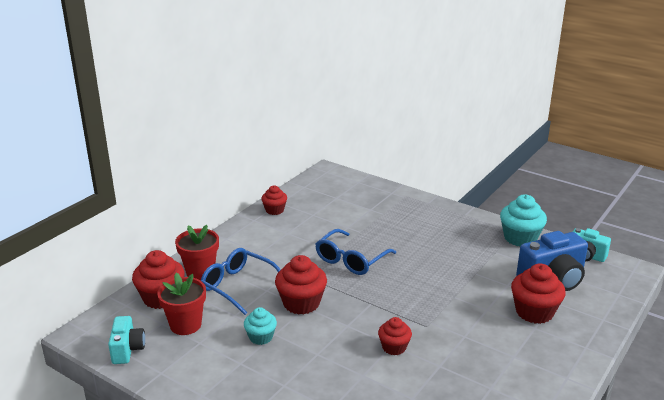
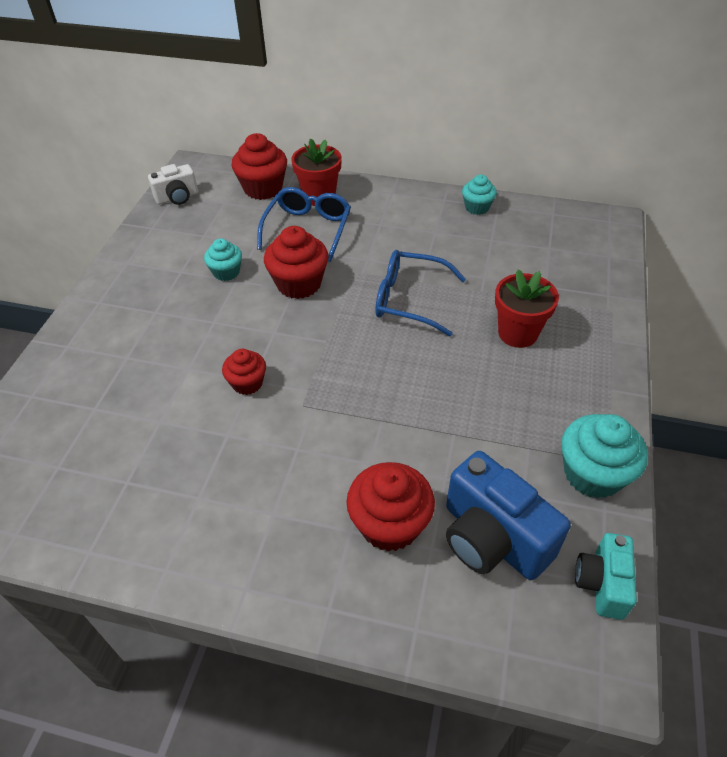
camera: 70 degrees right, 20 degrees up
turquoise camera [108,316,145,364] -> white camera [148,164,198,205]
red flower pot [158,273,206,335] -> red flower pot moved to [495,269,559,348]
red cupcake [261,185,287,215] -> turquoise cupcake [462,174,497,215]

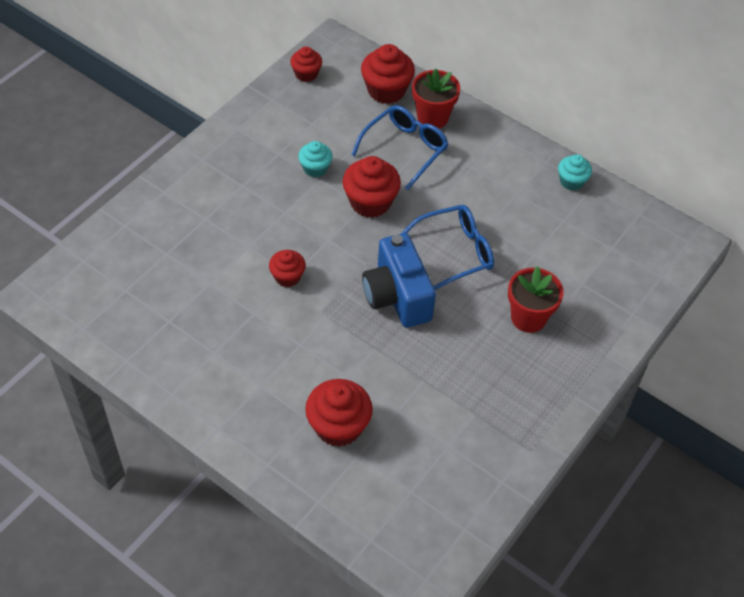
camera: 20 degrees right, 5 degrees up
white camera [148,164,198,205] -> red cupcake [290,47,322,82]
blue glasses [375,250,466,336] -> blue glasses turned 120 degrees clockwise [402,205,494,290]
blue camera [446,451,571,580] -> blue camera moved to [362,233,436,328]
turquoise cupcake [561,414,648,499] -> none
turquoise camera [575,533,637,620] -> none

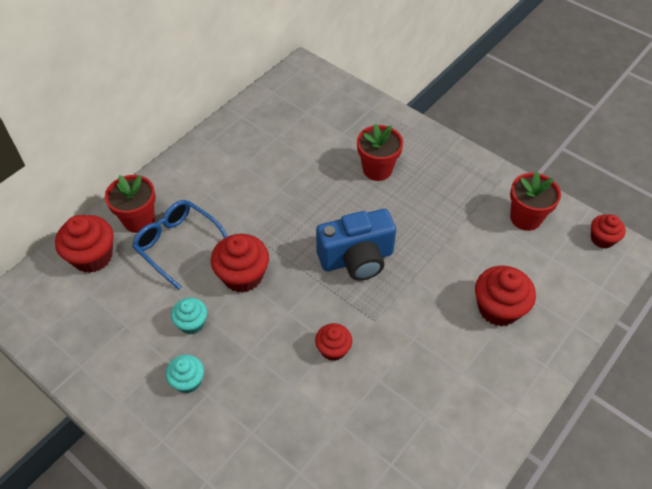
camera: 85 degrees left, 0 degrees up
red cupcake [290,47,322,82] -> red cupcake moved to [591,214,626,248]
blue glasses [402,205,494,290] -> none
turquoise cupcake [558,154,592,191] -> turquoise cupcake moved to [166,355,204,393]
none -> red flower pot [510,172,561,231]

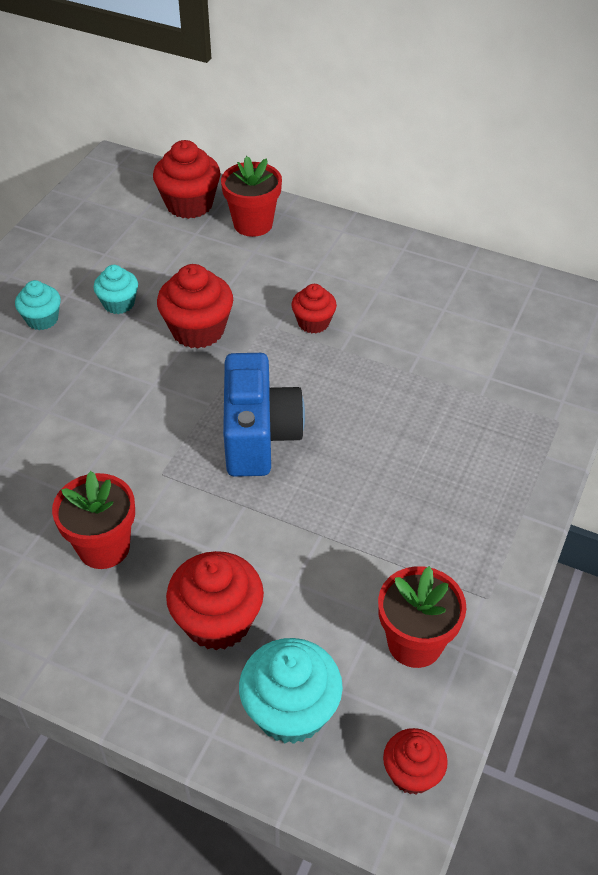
camera: 75 degrees right, 5 degrees down
blue glasses [132,200,228,290] -> none
red cupcake [315,323,352,361] -> red cupcake moved to [291,284,337,333]
blue camera [316,209,396,281] -> blue camera turned 150 degrees counterclockwise [223,353,305,477]
red flower pot [357,124,403,181] -> red flower pot moved to [52,471,135,569]
none -> turquoise cupcake [239,638,343,744]

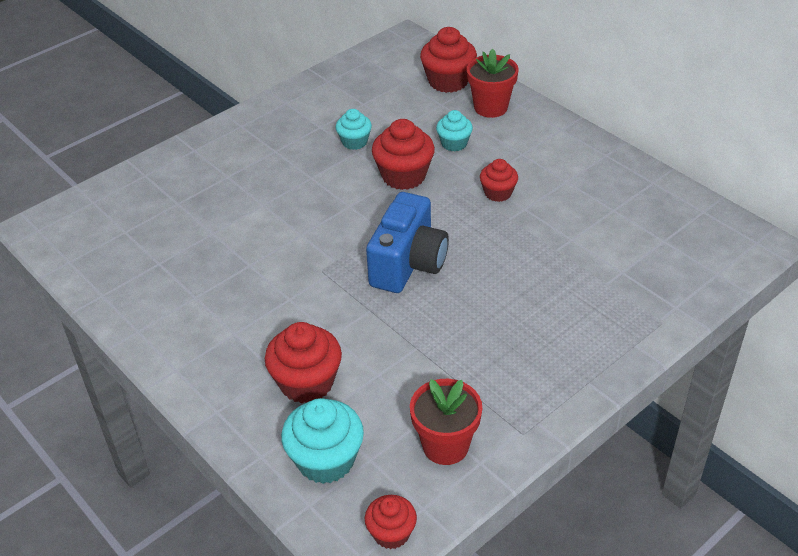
camera: 25 degrees right, 5 degrees down
turquoise cupcake [15,280,61,330] -> turquoise cupcake moved to [436,110,473,151]
red flower pot [52,471,135,569] -> none

